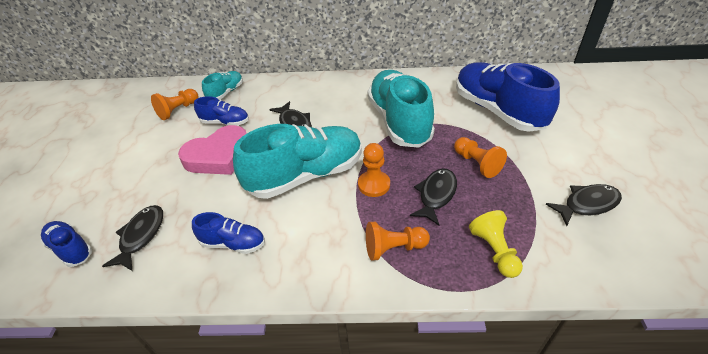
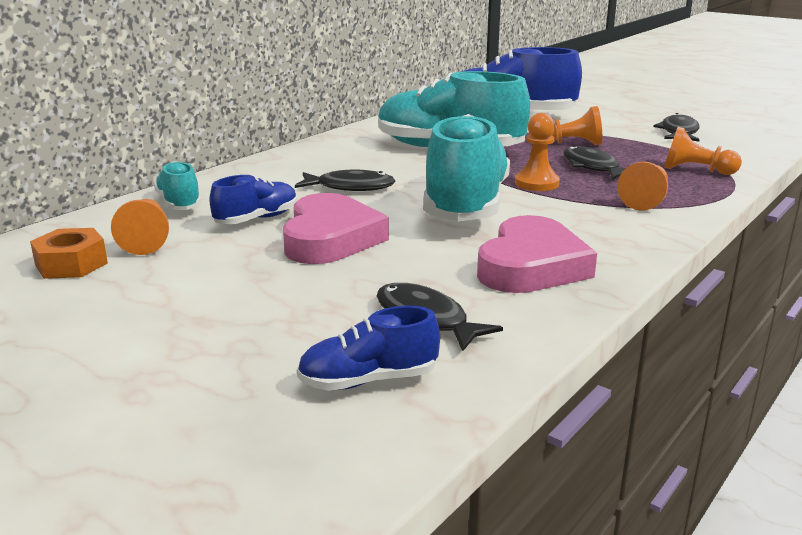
camera: 55 degrees left, 20 degrees down
blue shoe [192,212,265,254] -> pink heart [477,215,597,293]
yellow pawn [469,210,523,278] -> orange pawn [664,127,742,175]
none -> orange nut [30,228,108,279]

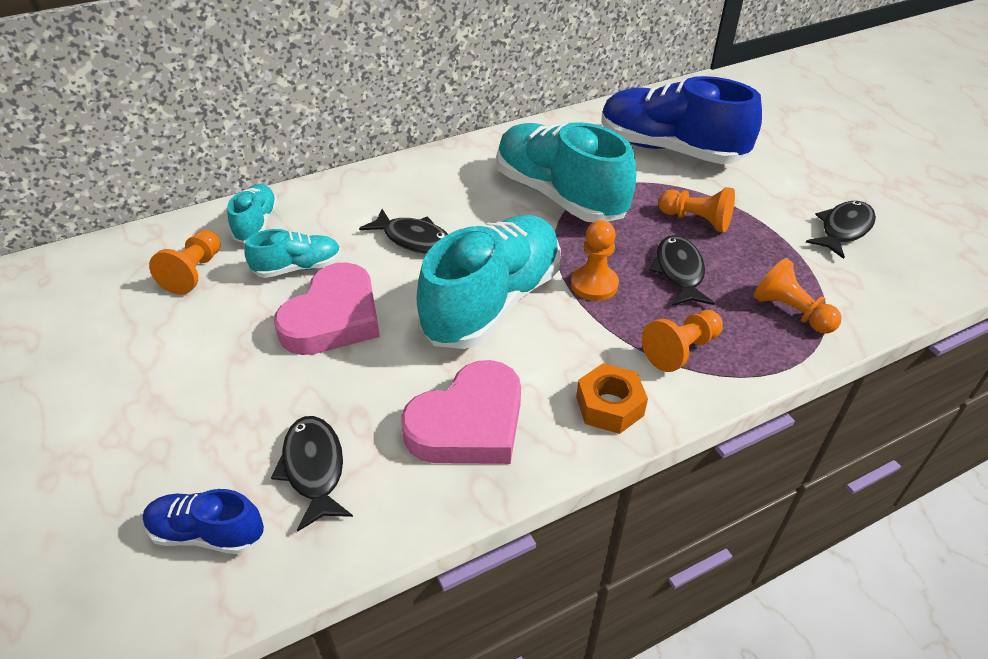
camera: 25 degrees right, 20 degrees up
orange nut [30,228,108,279] -> orange nut moved to [576,363,648,434]
blue shoe [209,175,297,224] -> turquoise shoe [244,229,341,278]

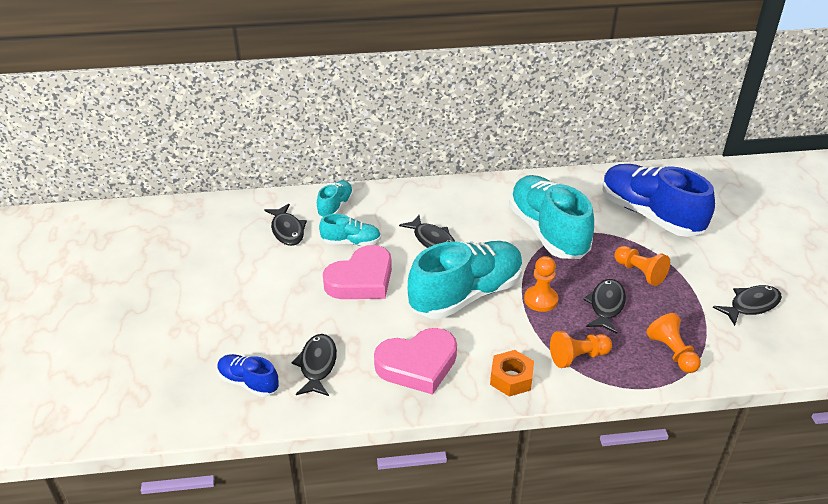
camera: 20 degrees right, 5 degrees down
orange pawn [149,230,221,295] -> black fish [264,204,307,246]

